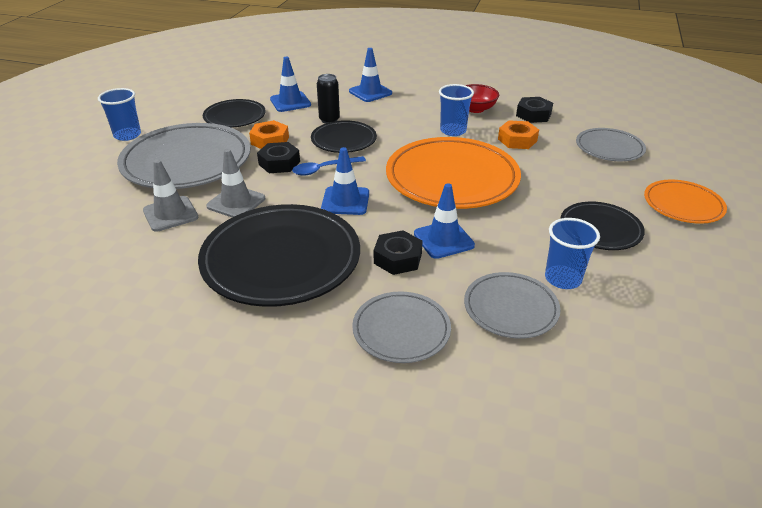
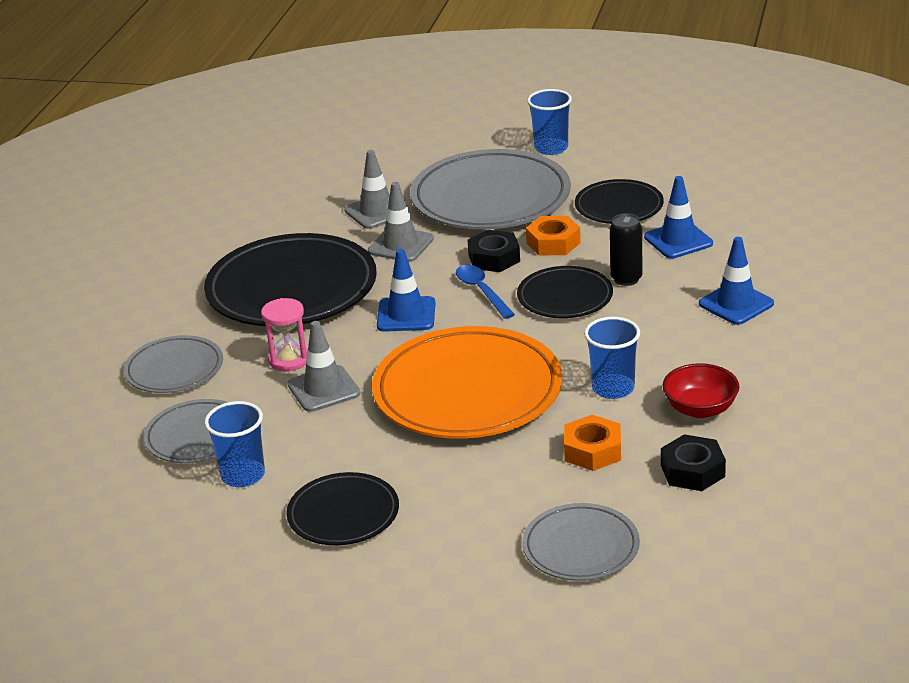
camera: 90 degrees right, 5 degrees down
black nut [374,230,423,275] -> pink hourglass [261,298,308,371]
blue traffic cone [414,183,475,259] -> grey traffic cone [288,321,360,412]
orange plate [644,180,727,224] -> none

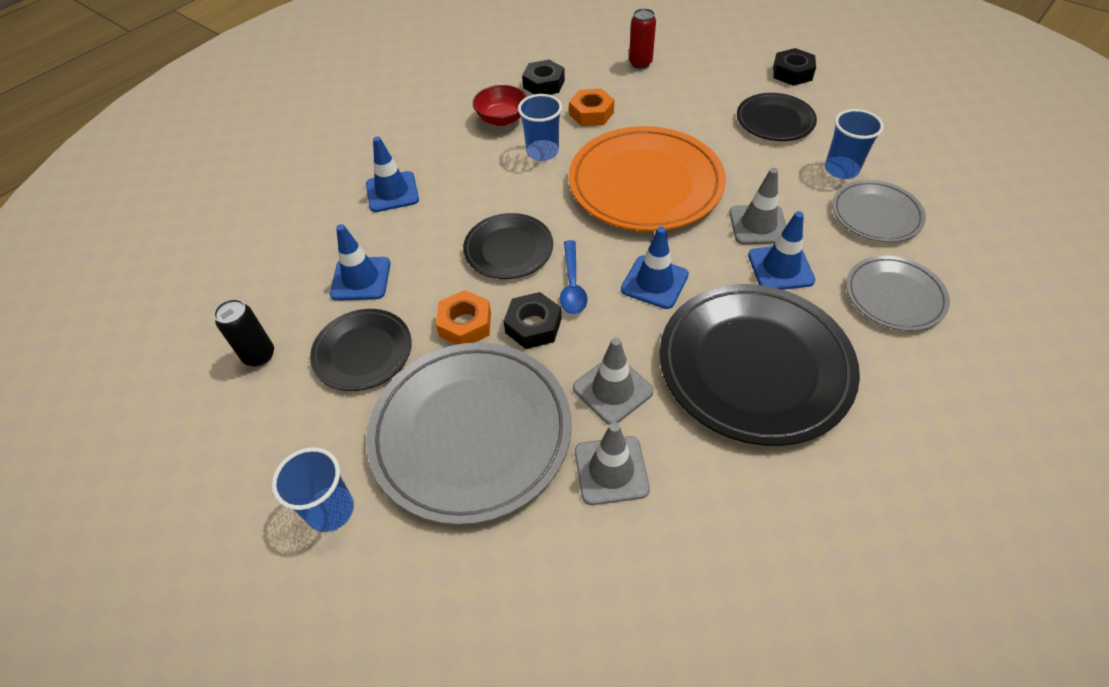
camera: 155 degrees left, 20 degrees up
pink hourglass [261,298,308,371] -> blue traffic cone [748,211,815,290]
grey plate [522,503,640,581] -> red can [629,8,656,69]
black can [610,213,642,286] -> black can moved to [214,299,274,367]
none -> black nut [773,48,816,86]

